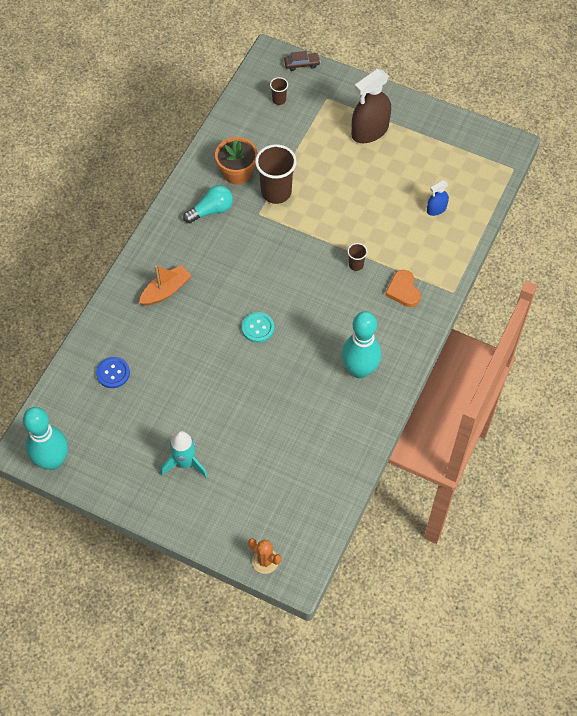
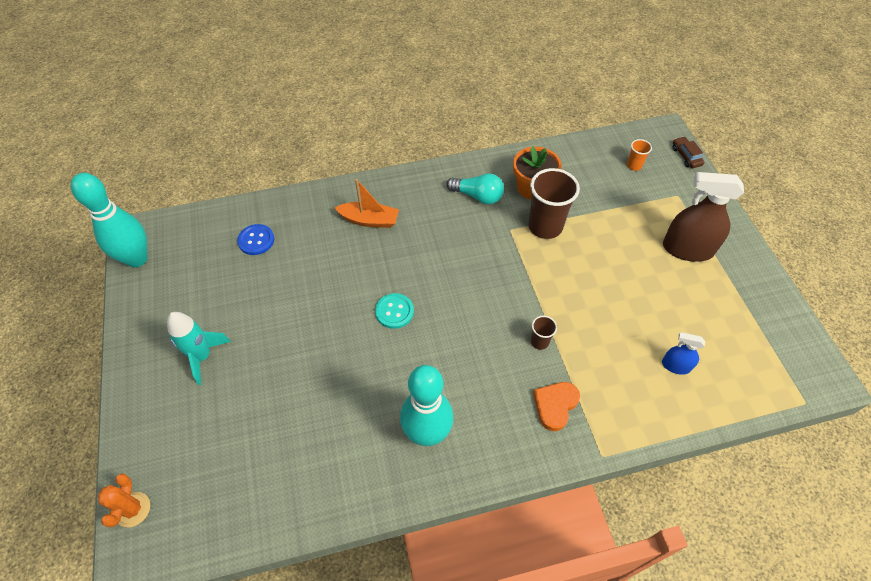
camera: 50 degrees right, 5 degrees down
brown cup [270,77,288,105] -> orange cup [627,139,652,171]
brown car [284,51,321,71] -> brown car turned 150 degrees counterclockwise [673,136,705,168]

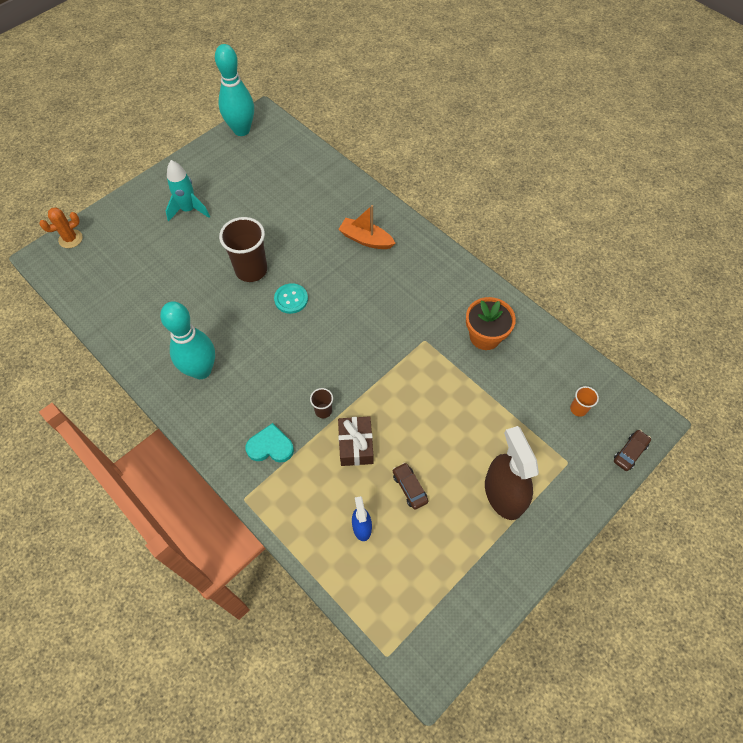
camera: 60 degrees right, 5 degrees up
blue button [237,224,274,255] -> none
orange boat [334,179,399,228] -> orange boat turned 135 degrees clockwise [338,205,395,249]
turquoise light bulb [446,173,504,204] -> none
brown cup [528,168,580,239] -> brown cup moved to [219,217,267,282]
orange heart [533,382,580,431] -> turquoise heart [245,423,294,463]
none -> brown gift [338,416,373,466]
none -> brown car [393,462,428,510]

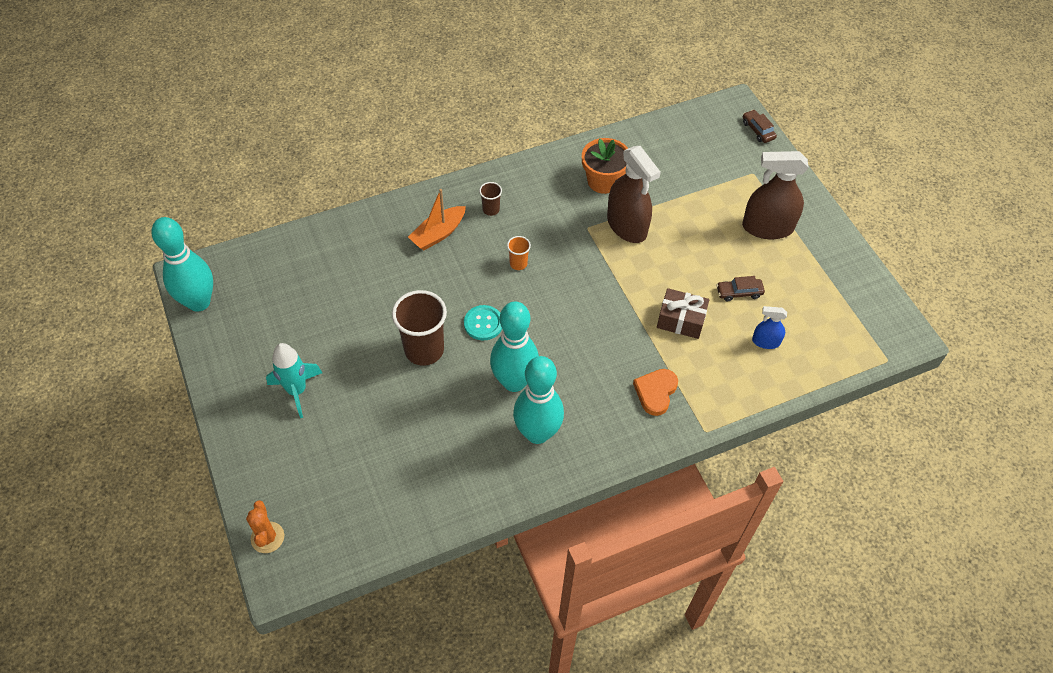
camera: 70 degrees left, 5 degrees down
turquoise heart [245,423,294,463] -> orange heart [633,369,678,416]
brown cup [310,388,333,418] -> brown cup moved to [479,182,502,216]
orange cup [570,386,599,417] -> orange cup moved to [507,236,531,270]
none -> turquoise bowling pin [490,301,539,392]
none -> brown spray bottle [607,146,661,243]

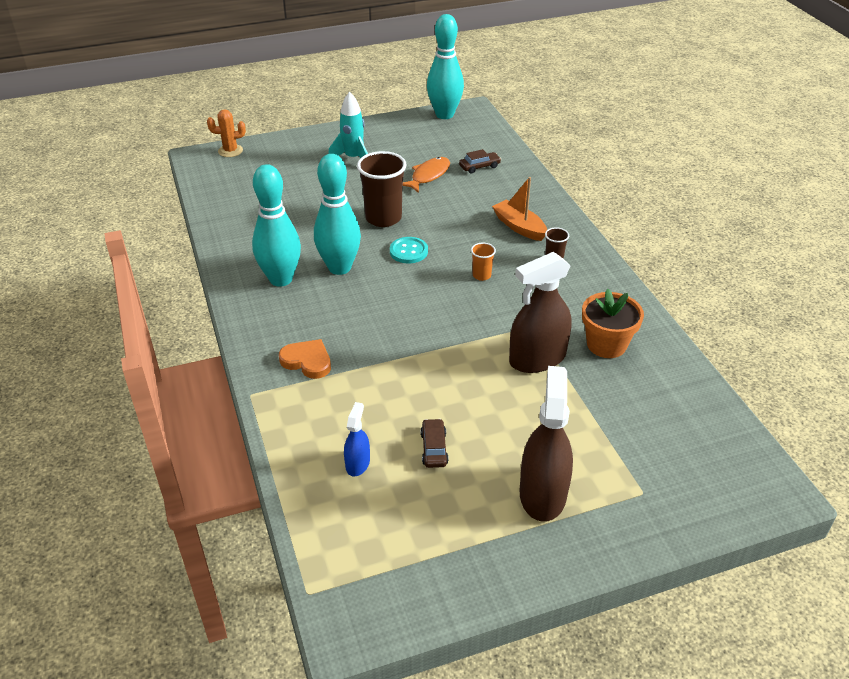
camera: 95 degrees right, 15 degrees down
brown gift [657,288,709,339] -> none
brown car [743,110,777,143] -> brown car moved to [459,149,501,173]
none -> orange fish [403,157,450,193]

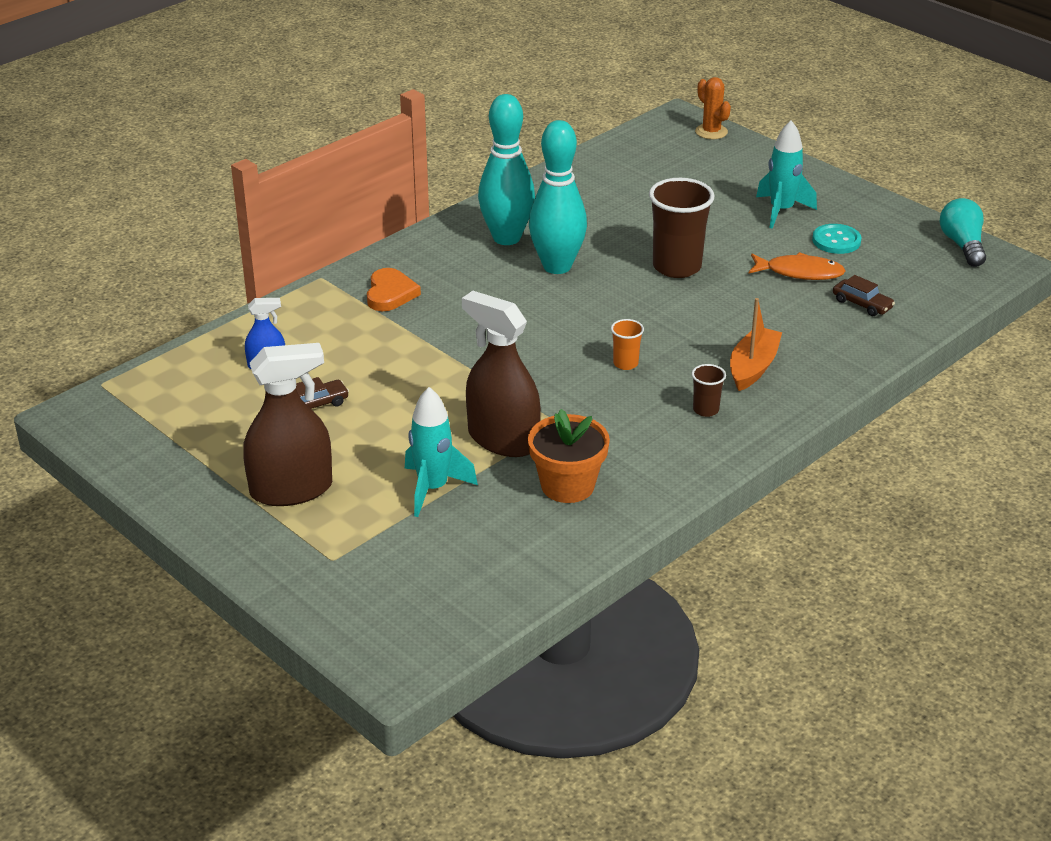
camera: 65 degrees right, 5 degrees down
turquoise button [390,237,428,263] -> turquoise button moved to [812,224,862,254]
turquoise bowling pin [427,14,464,119] -> turquoise light bulb [940,198,986,267]
none -> turquoise rocket [405,387,478,517]

